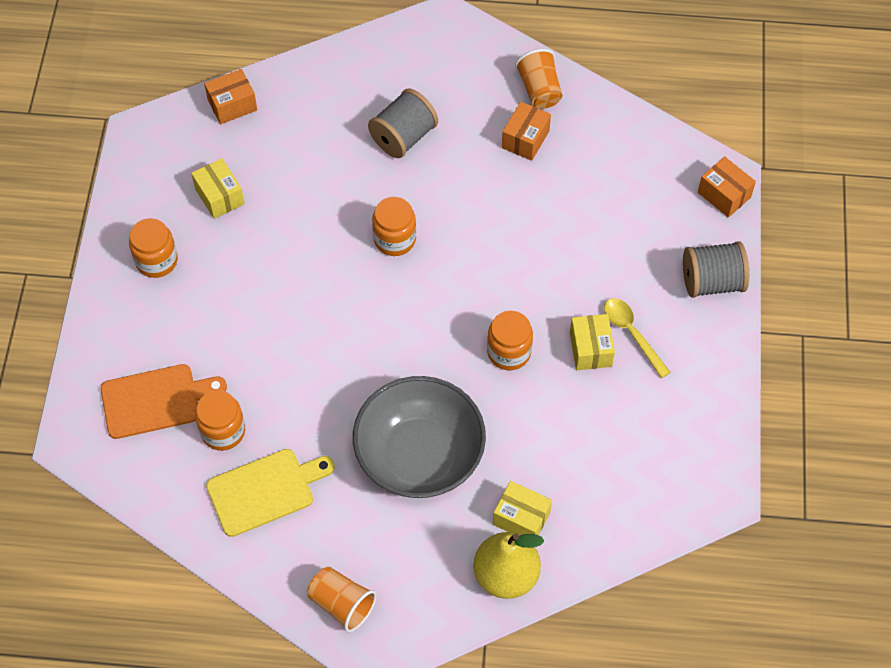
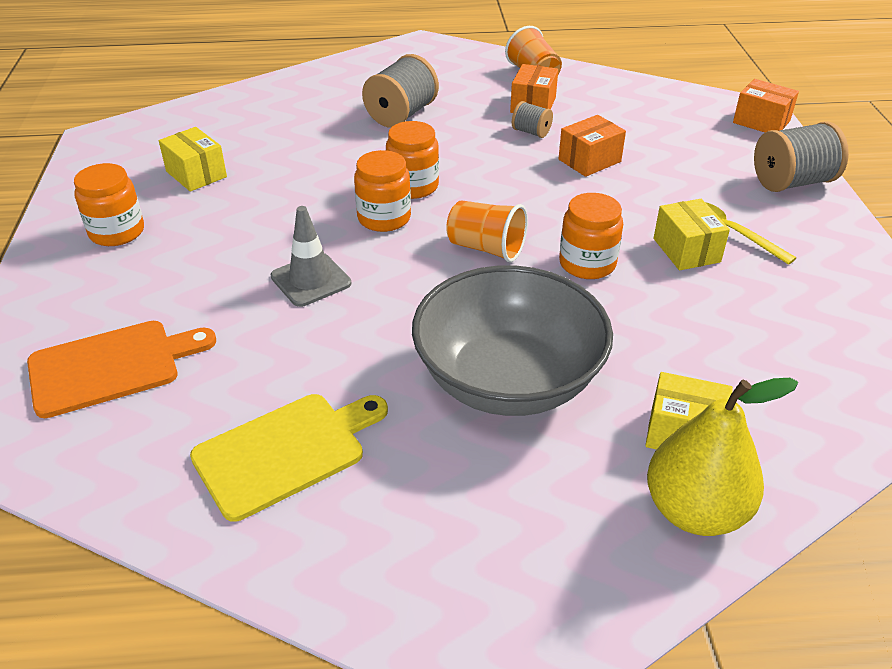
camera: 10 degrees left, 20 degrees down
orange jar [195,390,245,451] -> orange jar moved to [354,150,411,232]
orange box [204,69,257,124] -> orange box moved to [558,115,626,177]
orange cup [307,567,377,633] -> orange cup moved to [446,200,528,262]
none -> grey traffic cone [271,206,351,307]
none -> grey spool [512,101,553,138]

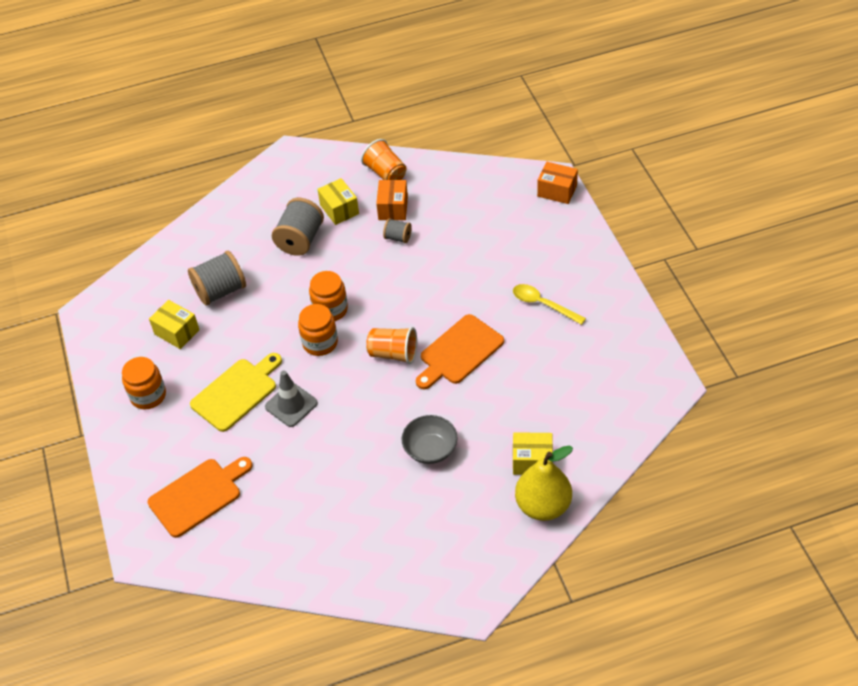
camera: 10 degrees left, 10 degrees up
yellow cutting board [190,394,388,522] -> yellow cutting board moved to [190,353,282,432]
grey bowl [412,265,613,416] -> grey bowl [402,415,458,464], size x0.50
orange box [558,115,626,177] -> none
orange jar [559,193,623,279] -> orange cutting board [416,314,504,389]
yellow box [653,199,730,270] -> yellow box moved to [317,178,359,225]
grey spool [754,121,849,192] -> grey spool moved to [188,251,246,306]

